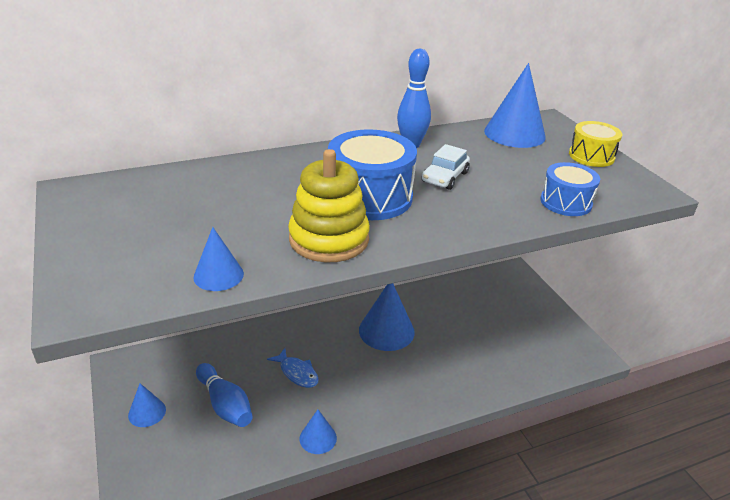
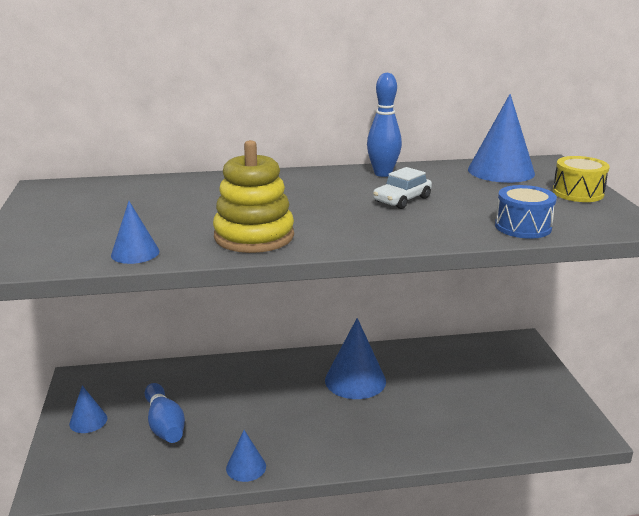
camera: 15 degrees right, 10 degrees down
blue fish [267,348,319,388] -> none
blue drum [328,129,417,220] -> none

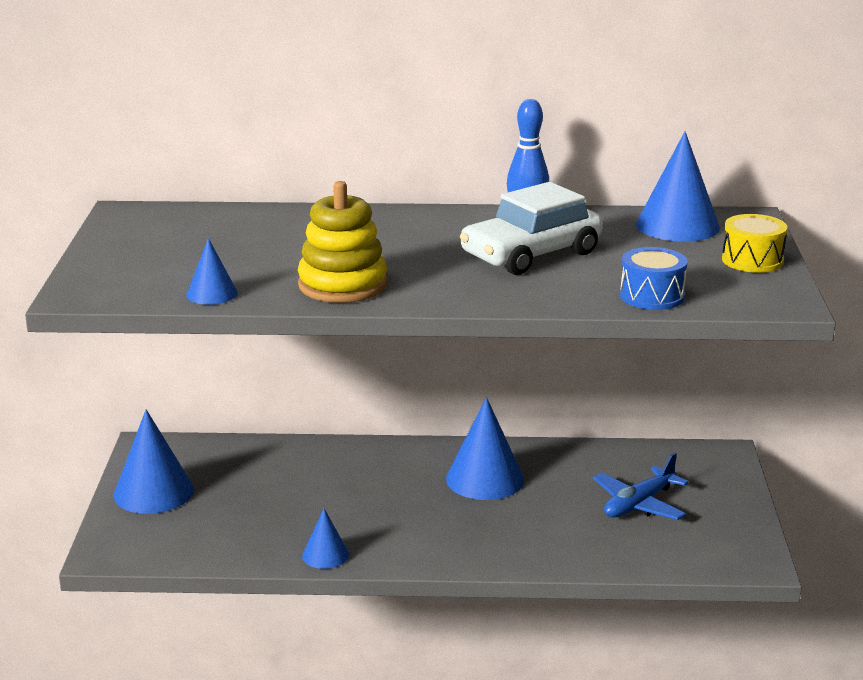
camera: 10 degrees right, 0 degrees up
blue cone [69,385,107,433] -> blue cone [114,409,194,514], size x1.81
blue bowling pin [144,383,185,443] -> none
white car [373,167,432,209] -> white car [460,182,603,275], size x1.85
none -> blue plane [593,453,689,520]

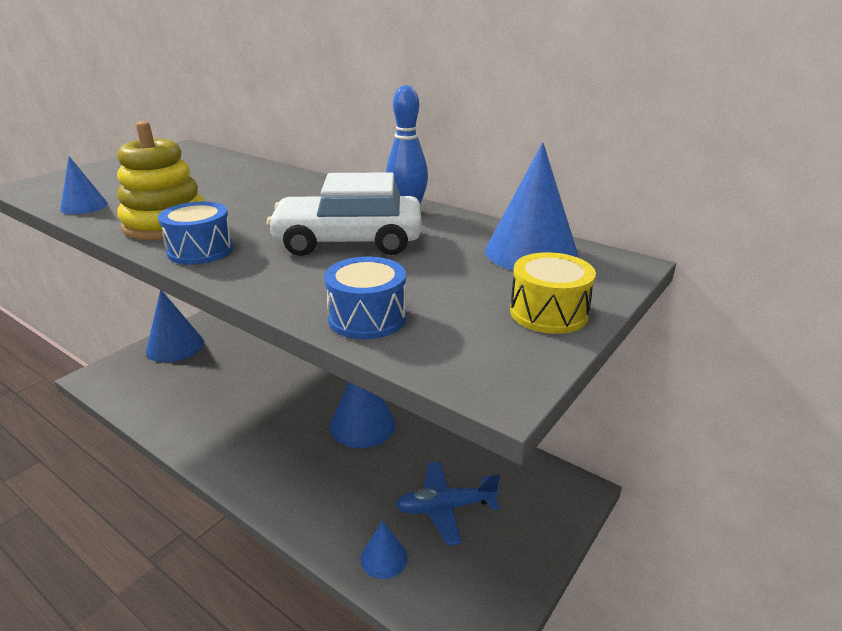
camera: 35 degrees right, 5 degrees up
blue cone [302,508,349,569] -> blue cone moved to [361,520,408,579]
none -> blue drum [158,201,234,265]

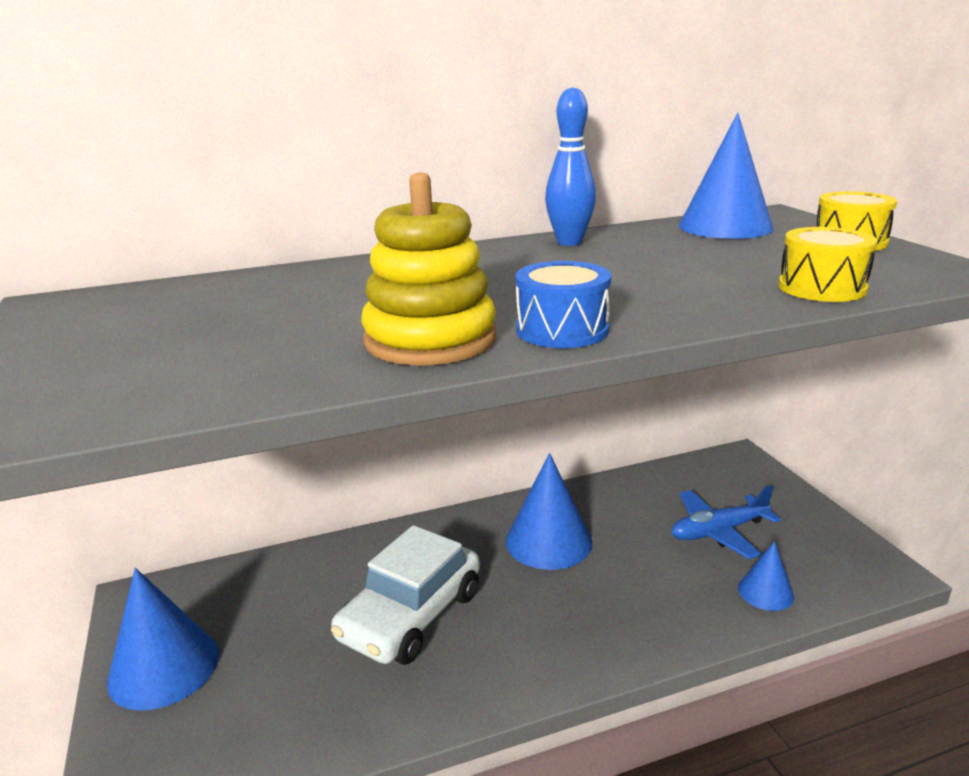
camera: 55 degrees left, 5 degrees down
blue cone [60,156,108,214] -> none
white car [267,172,422,256] -> white car moved to [331,525,480,665]
blue drum [324,257,407,339] -> yellow drum [778,227,878,302]
blue plane [395,461,500,546] -> blue plane turned 45 degrees clockwise [671,485,781,559]

